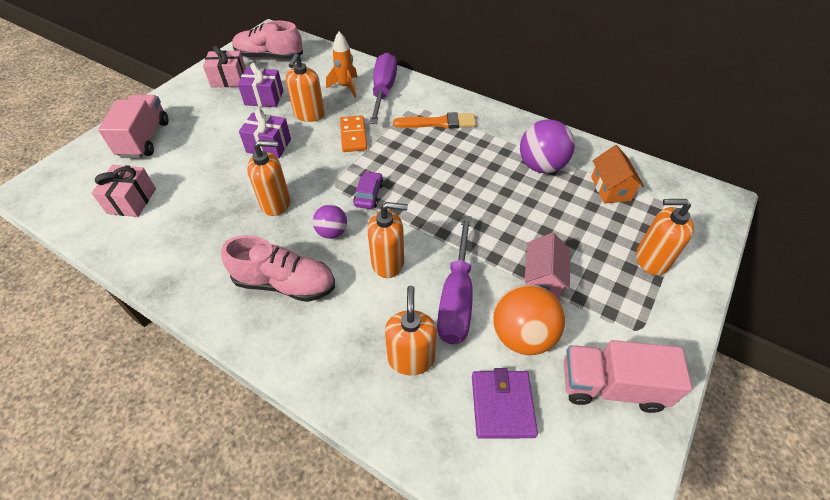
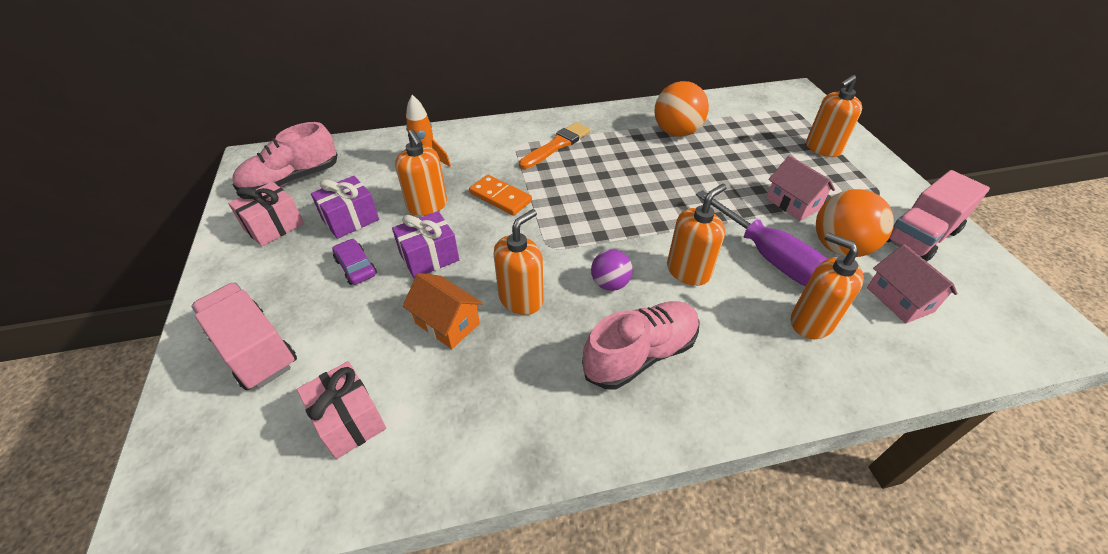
camera: 45 degrees left, 5 degrees down
purple car [353,171,383,209] -> purple car moved to [332,239,377,285]
purple screwdriver [369,53,397,124] -> none
purple wallet [472,368,538,439] -> pink house [867,244,958,323]
purple ball [520,119,575,174] -> orange ball [654,81,709,137]
orange house [591,145,644,204] -> orange house moved to [403,273,483,349]

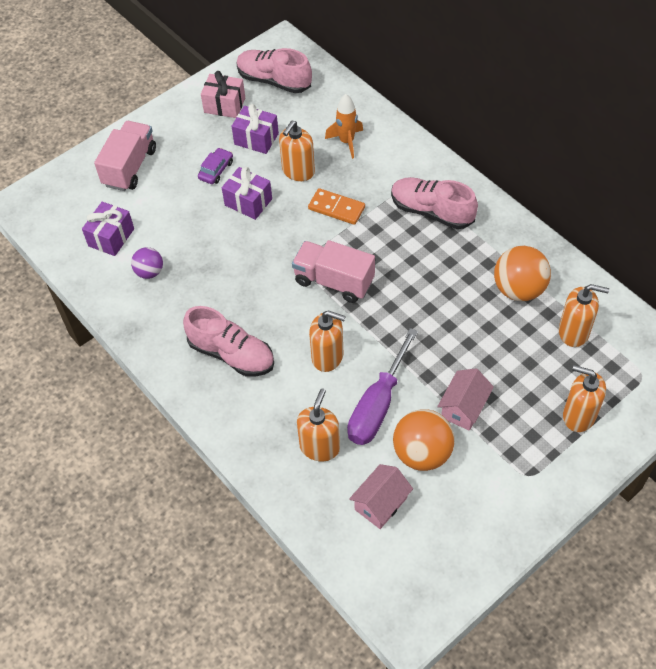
camera: 65 degrees right, 10 degrees up
pink gift [297,361,386,459] -> purple gift [82,202,134,256]
orange house [403,273,483,349] -> none
orange domino [469,175,532,216] -> orange domino turned 75 degrees counterclockwise [308,188,365,225]
orange soap dispenser [493,209,544,315] -> orange soap dispenser moved to [559,284,609,347]
orange brush [519,122,591,169] -> pink shoe [391,177,478,229]
purple ball [591,249,633,291] -> purple ball moved to [131,247,163,279]
pink truck [887,170,990,261] -> pink truck moved to [292,240,375,303]

